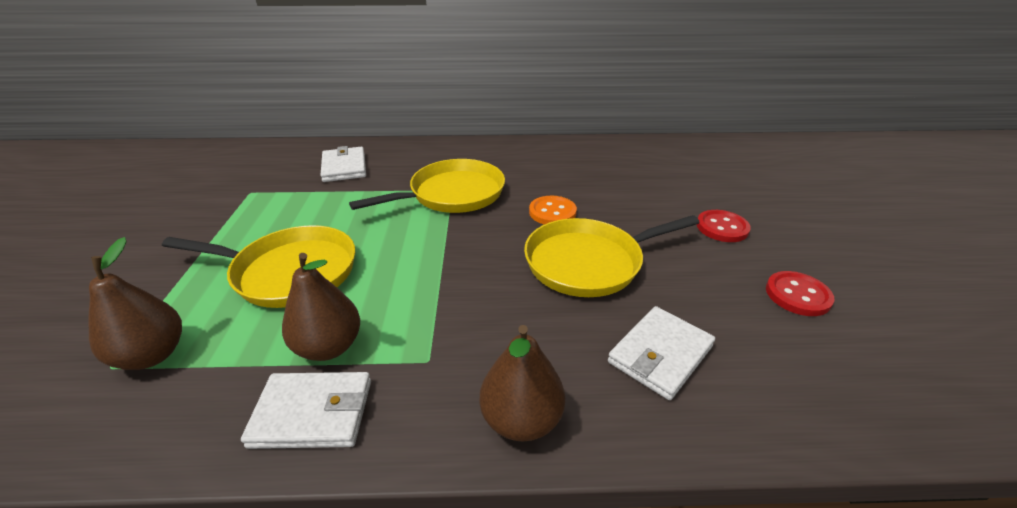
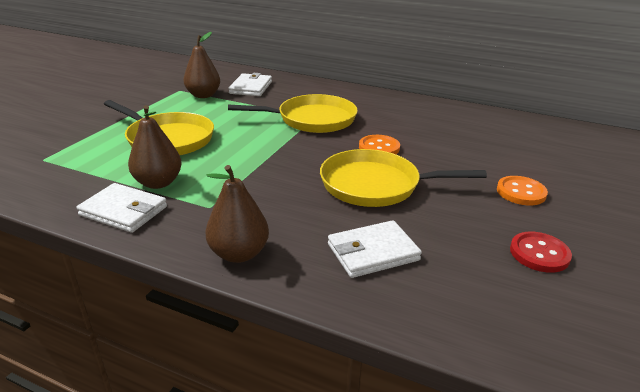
camera: 25 degrees right, 5 degrees down
brown pear [88,237,182,370] -> brown pear moved to [183,32,220,98]
red button [697,210,751,242] -> orange button [497,176,548,205]

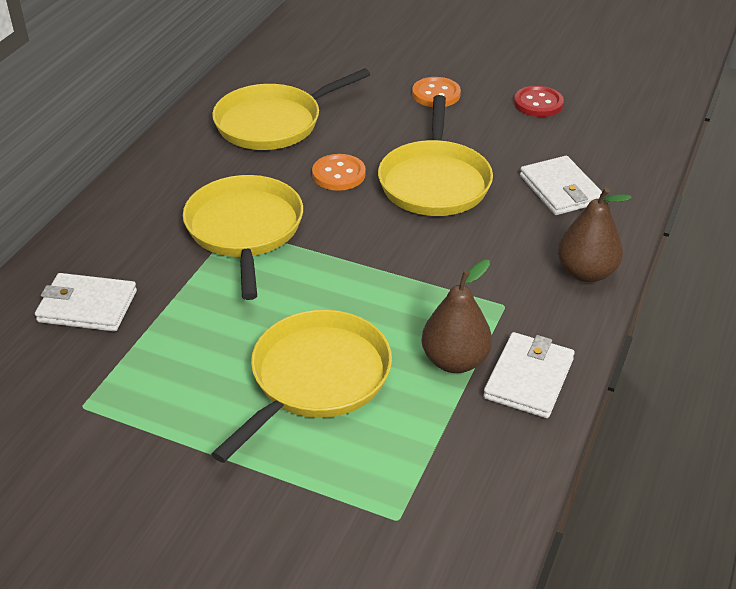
camera: 90 degrees left, 10 degrees up
brown pear [183,32,220,98] -> none
none -> yellow pan [212,68,370,150]

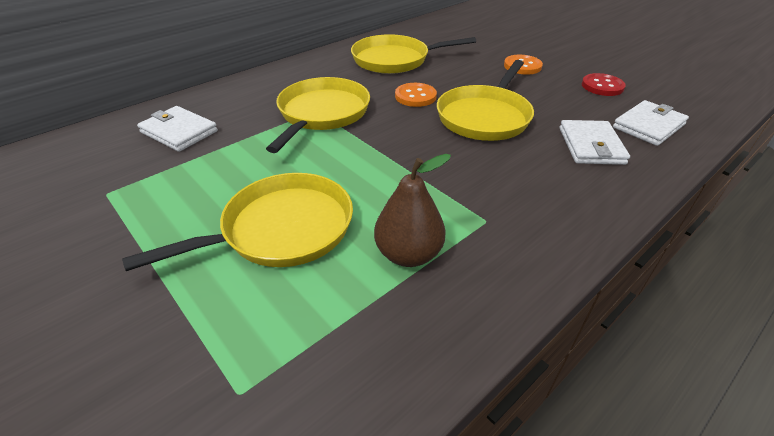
camera: 25 degrees right, 0 degrees up
white wallet [483,332,575,418] -> white wallet moved to [613,100,689,146]
brown pear [558,188,632,282] -> none

